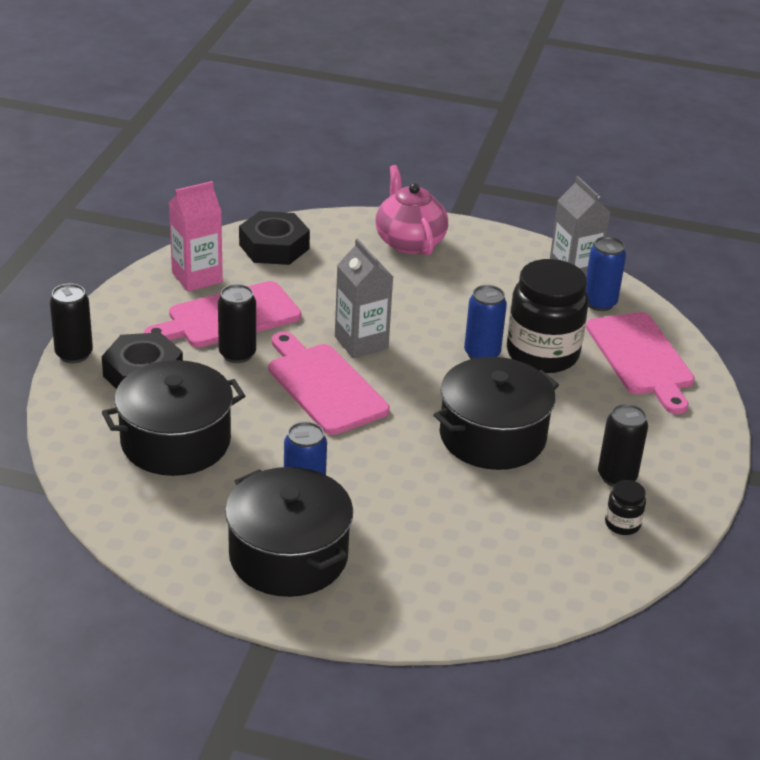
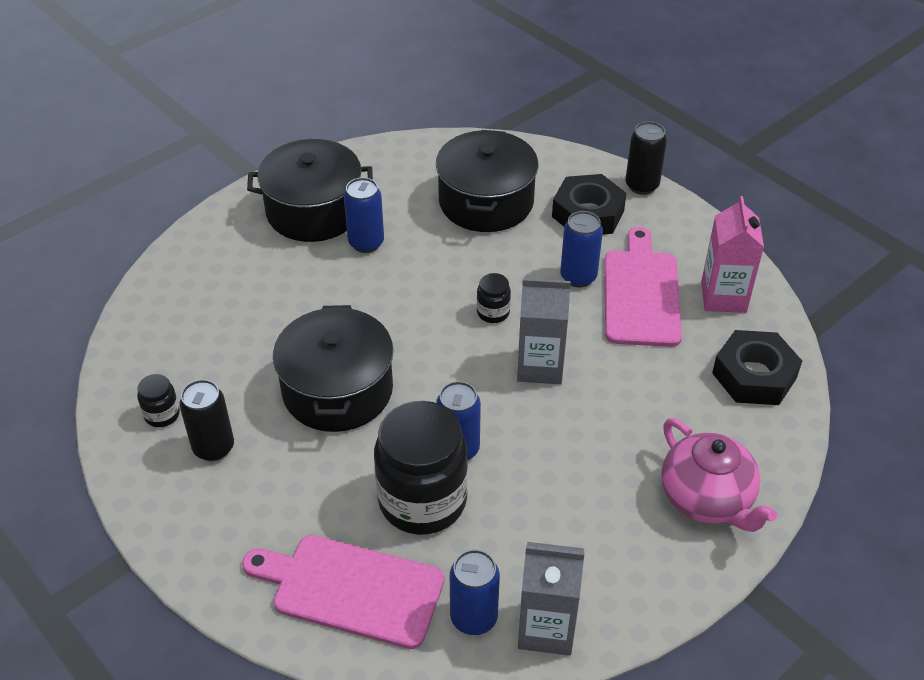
camera: 125 degrees right, 10 degrees up
black can [218,284,256,363] -> blue can [560,211,603,288]
pink cutting board [269,332,390,435] -> black jar [477,273,511,323]
pink teapot [376,165,448,256] -> pink teapot turned 45 degrees clockwise [661,418,777,532]

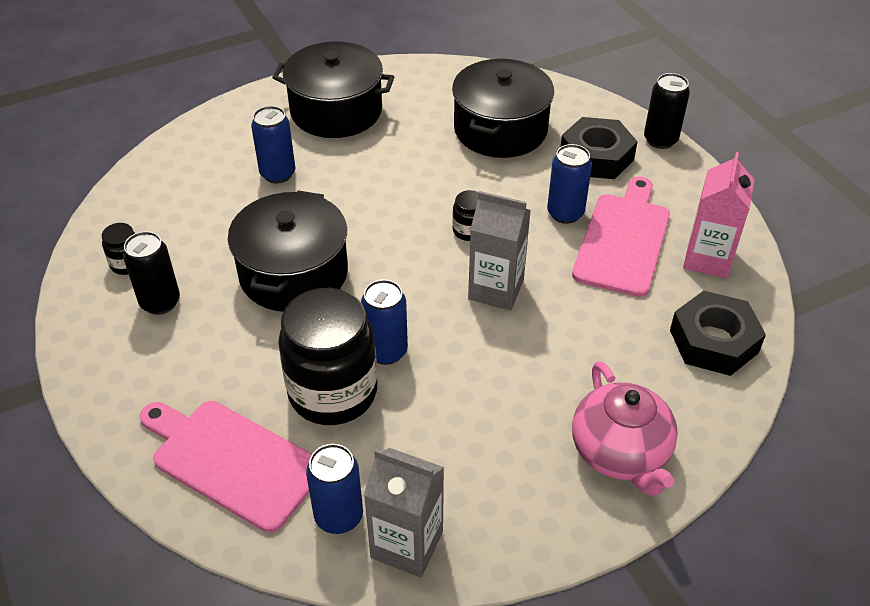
camera: 15 degrees right, 0 degrees up
blue can [344,177,384,253] -> blue can moved to [251,106,295,183]

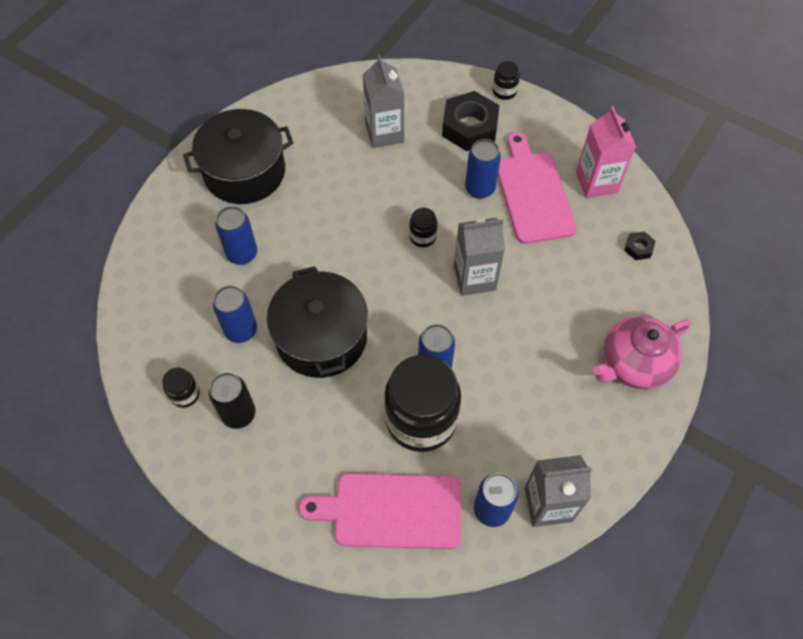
camera: 30 degrees left, 15 degrees up
black pot [452,59,554,158] -> grey carton [363,55,404,148]
pink teapot [572,361,678,496] -> pink teapot turned 105 degrees clockwise [593,316,691,389]
black can [644,73,690,149] -> black jar [493,61,520,100]
black nut [670,291,766,376] -> black nut [624,231,656,260], size x0.45
none -> blue can [213,285,257,343]

